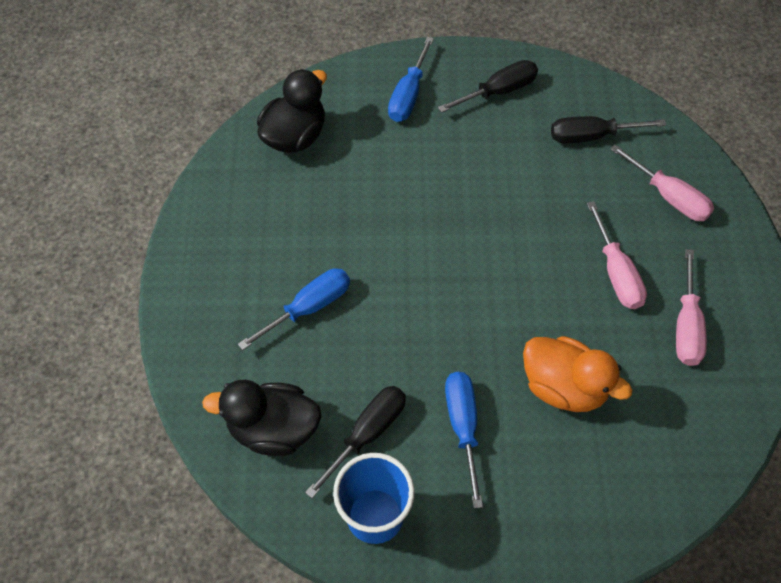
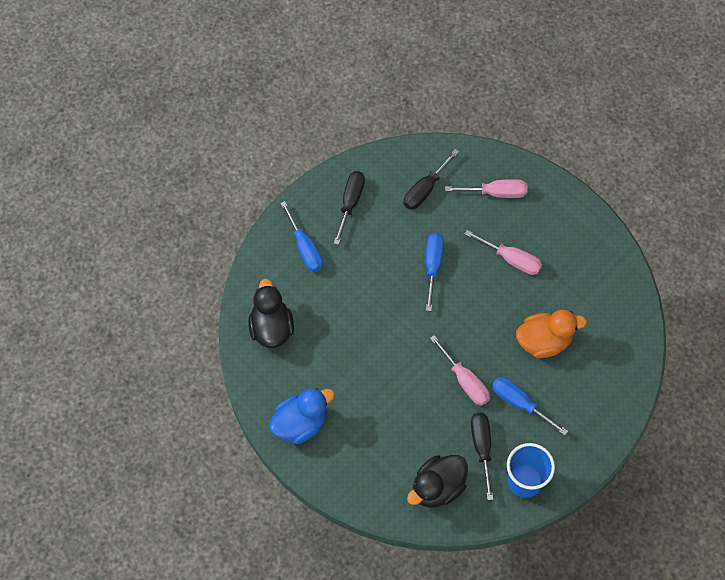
camera: 45 degrees left, 5 degrees up
blue screwdriver [238,268,350,350] -> blue screwdriver moved to [426,233,444,311]
pink screwdriver [676,249,707,366] -> pink screwdriver moved to [430,335,490,406]
none -> blue duck [269,388,335,444]

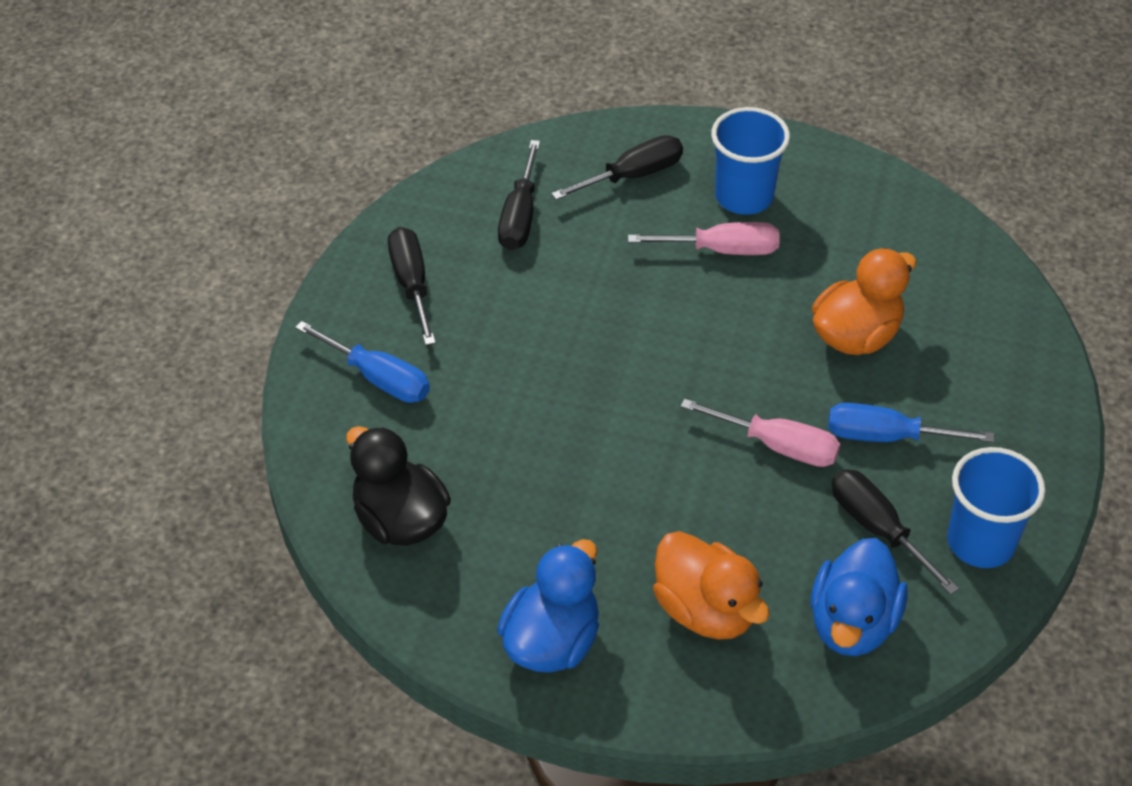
camera: 30 degrees left, 15 degrees down
black duck [407,455,468,508] -> blue duck [811,538,908,656]
blue screwdriver [426,233,444,311] -> none
pink screwdriver [445,179,528,198] -> black screwdriver [551,135,683,200]
none -> orange duck [653,531,770,640]
none -> blue cup [711,107,790,215]

